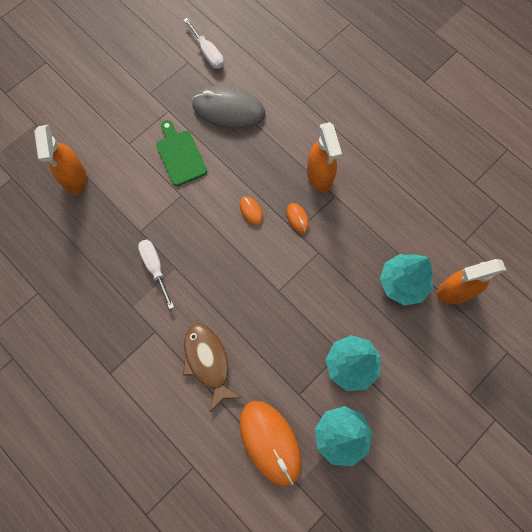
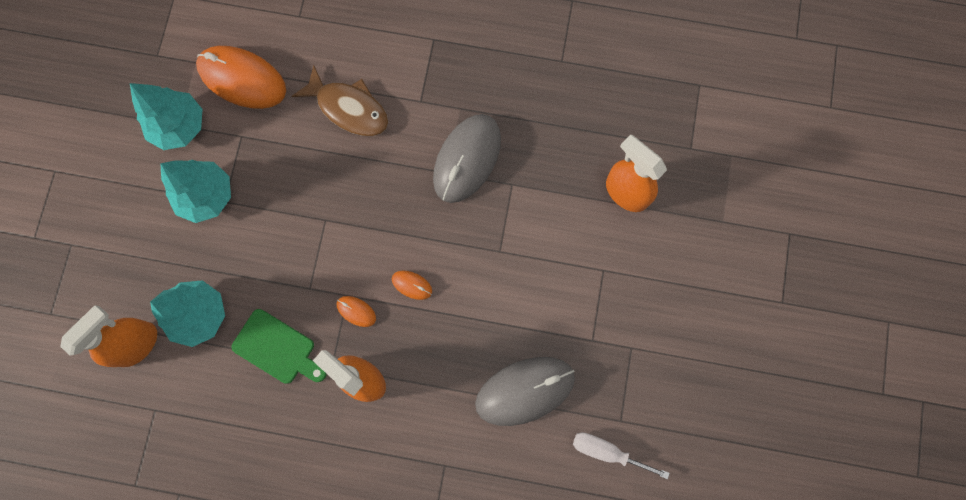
camera: 145 degrees right, 5 degrees up
white screwdriver [138,240,174,309] -> grey mouse [433,114,501,203]
green cutting board [156,120,207,186] -> green cutting board moved to [232,309,327,384]

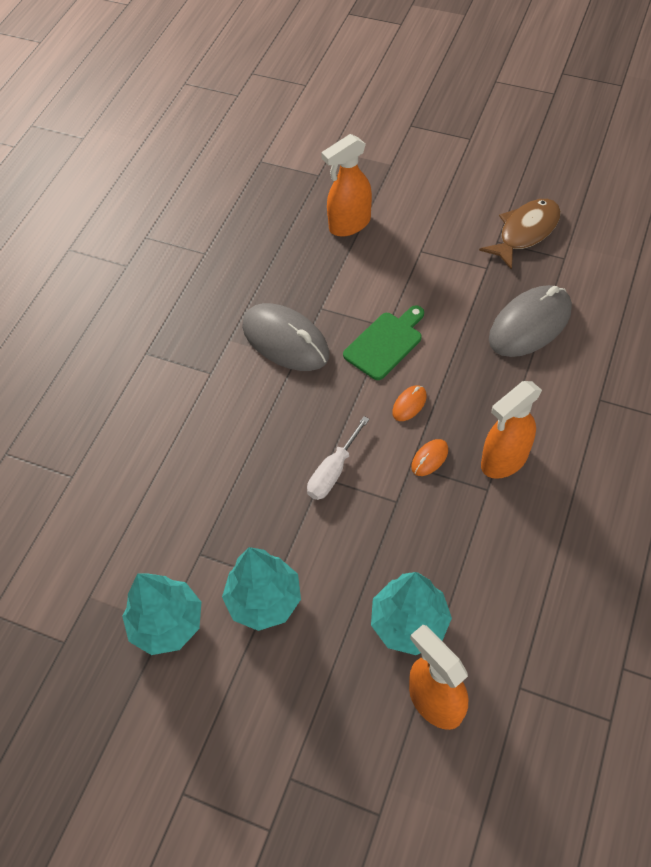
camera: 75 degrees left, 20 degrees down
orange mouse [196,46,286,109] -> none
green cutting board [232,309,327,384] -> green cutting board moved to [343,305,424,380]
brown fish [292,65,388,136] -> brown fish moved to [479,199,561,270]
grey mouse [475,357,575,426] -> grey mouse turned 60 degrees clockwise [489,285,572,357]
white screwdriver [573,432,670,479] -> white screwdriver moved to [307,416,370,500]

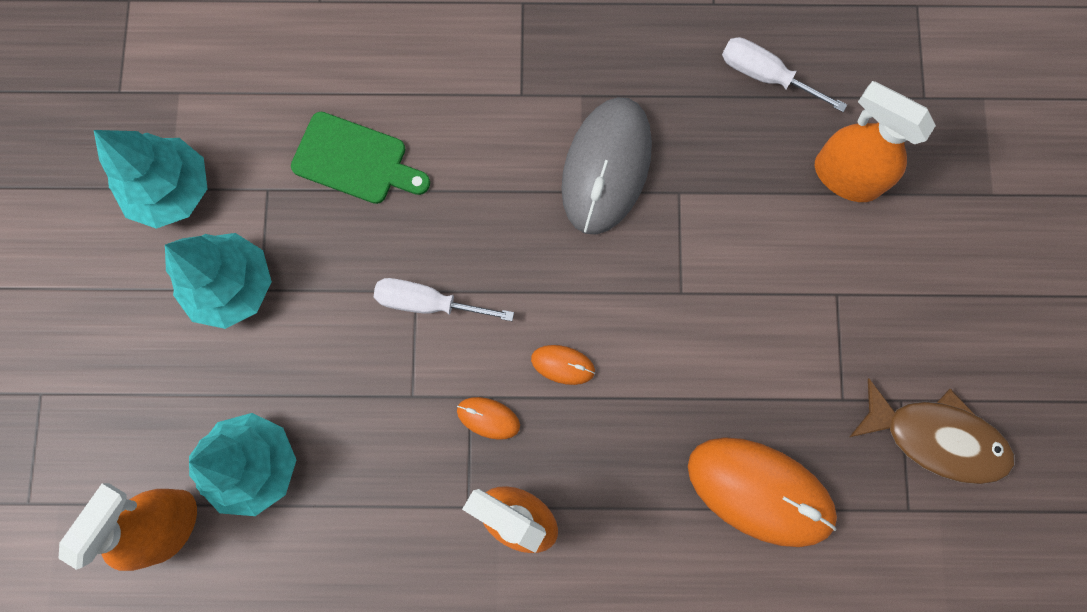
camera: 65 degrees right, 20 degrees up
green cutting board [343,305,424,380] -> green cutting board moved to [291,112,430,204]
grey mouse [489,285,572,357] -> orange mouse [688,437,837,547]
none -> white screwdriver [722,37,847,112]

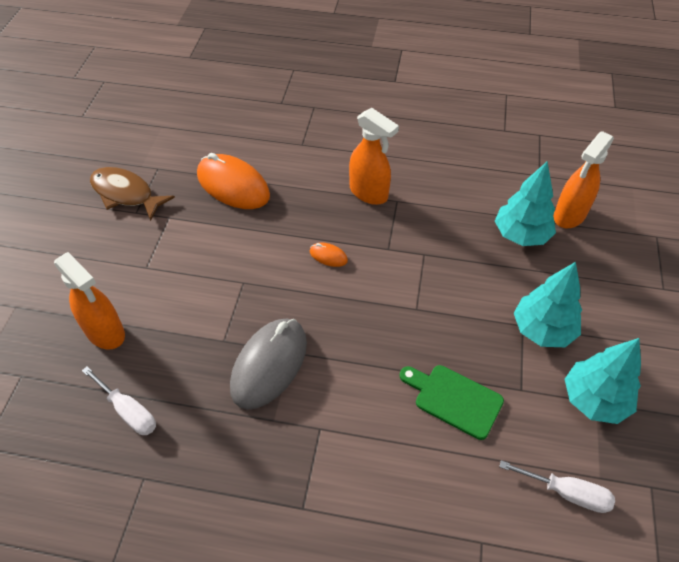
camera: 170 degrees left, 25 degrees down
white screwdriver [374,278,514,321] -> white screwdriver moved to [499,460,615,513]
orange mouse [457,397,520,440] -> none

